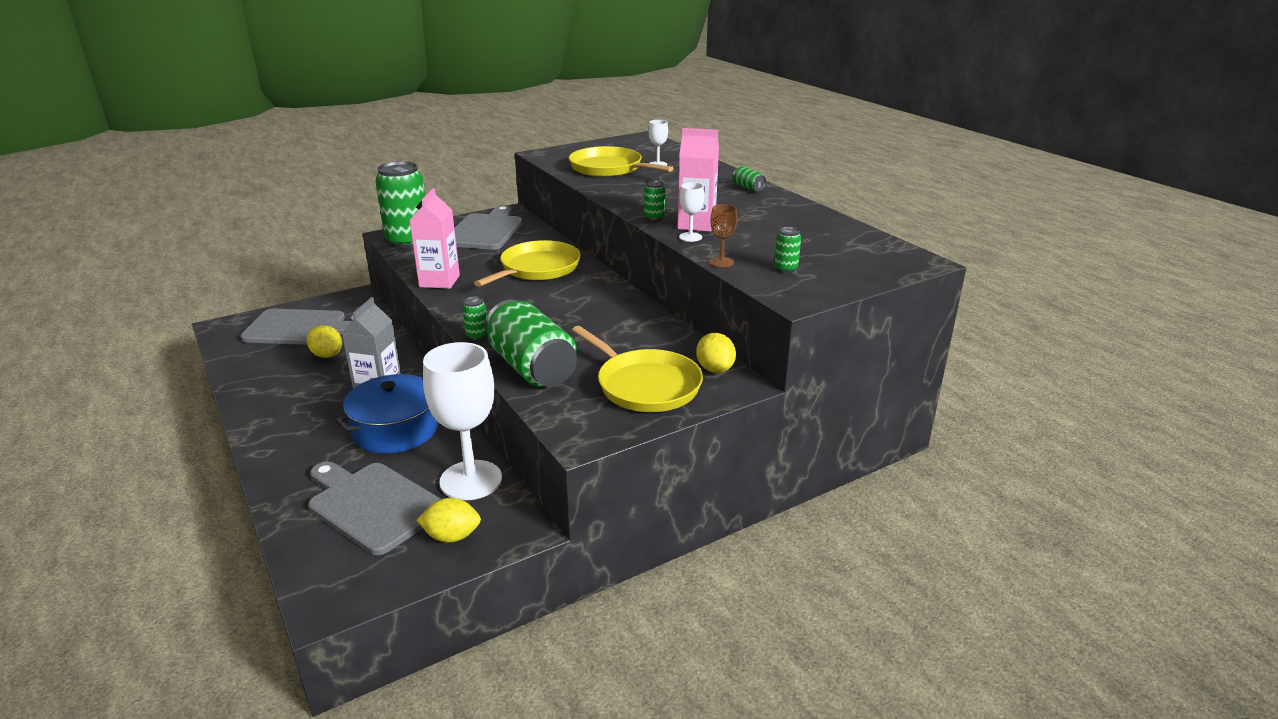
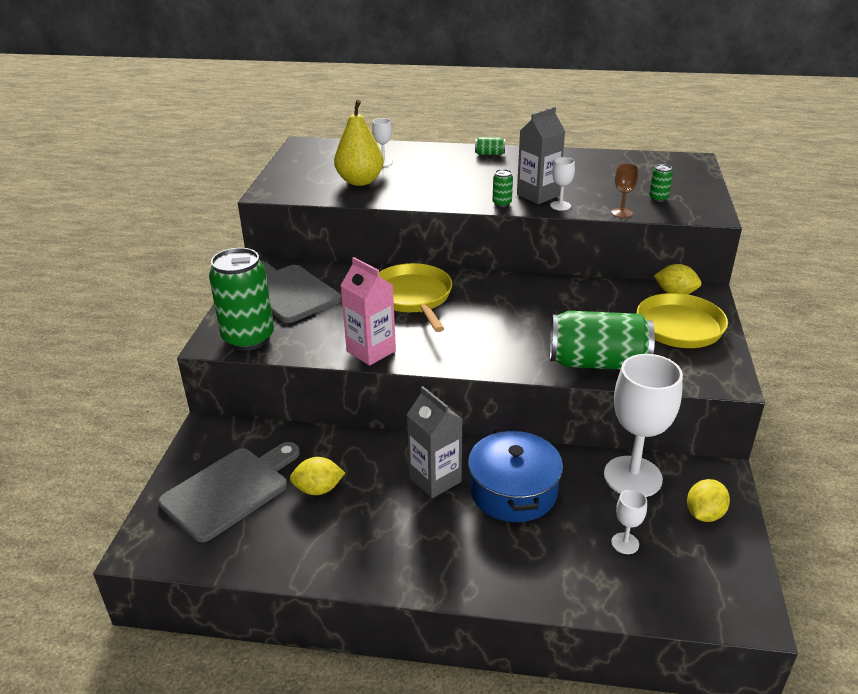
camera: 50 degrees left, 5 degrees up
grey cutting board [308,462,441,555] -> white goblet [611,489,647,554]
green can [462,296,487,340] -> none
yellow pan [569,146,674,177] -> yellow pear [334,100,384,186]
pink carton [678,128,719,232] -> grey carton [517,107,565,204]

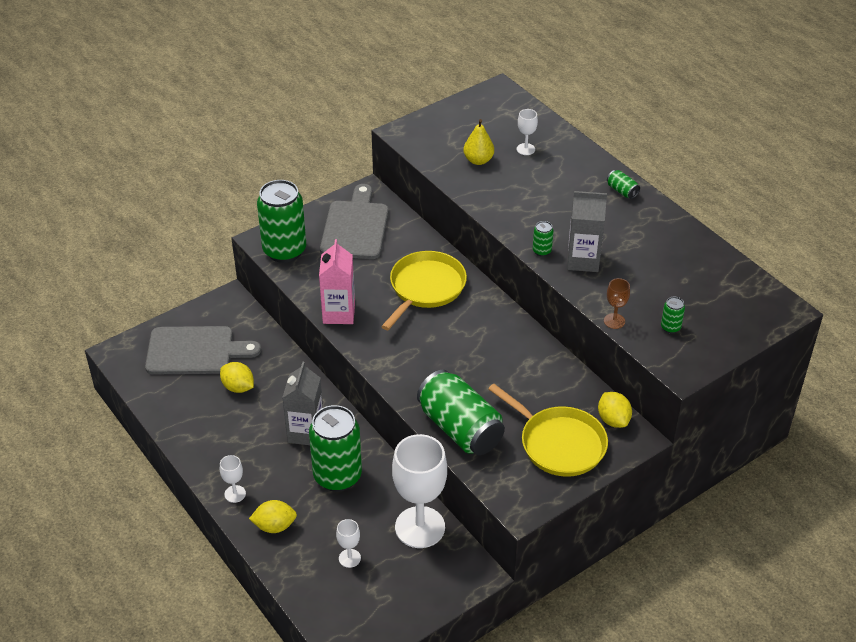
camera: 45 degrees right, 10 degrees up
yellow pear [334,100,384,186] -> yellow pear [464,119,494,165], size x0.64
blue pot [468,429,563,522] -> green can [309,405,362,492]
white goblet [550,157,575,211] -> white goblet moved to [220,455,246,503]
yellow lemon [687,479,730,522] -> yellow lemon moved to [249,500,297,533]

